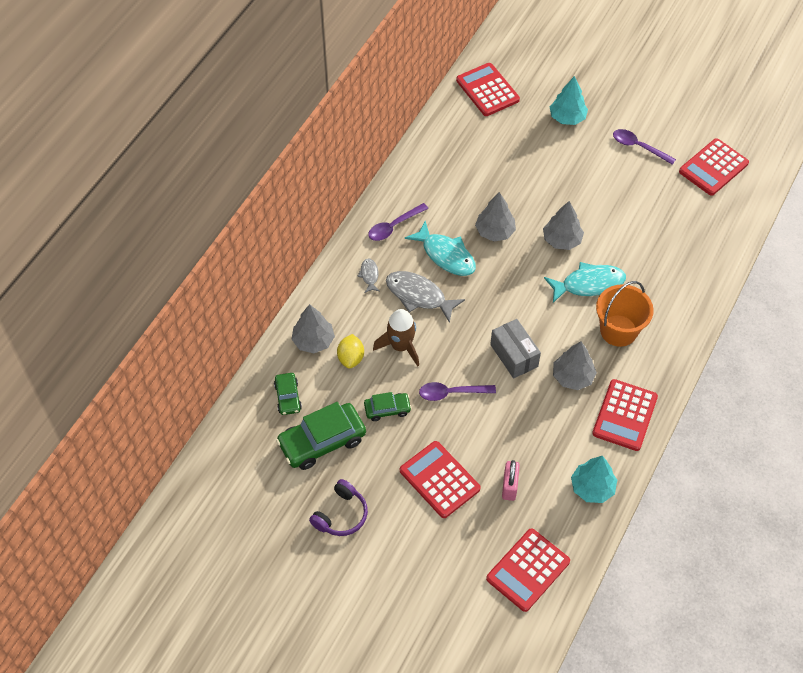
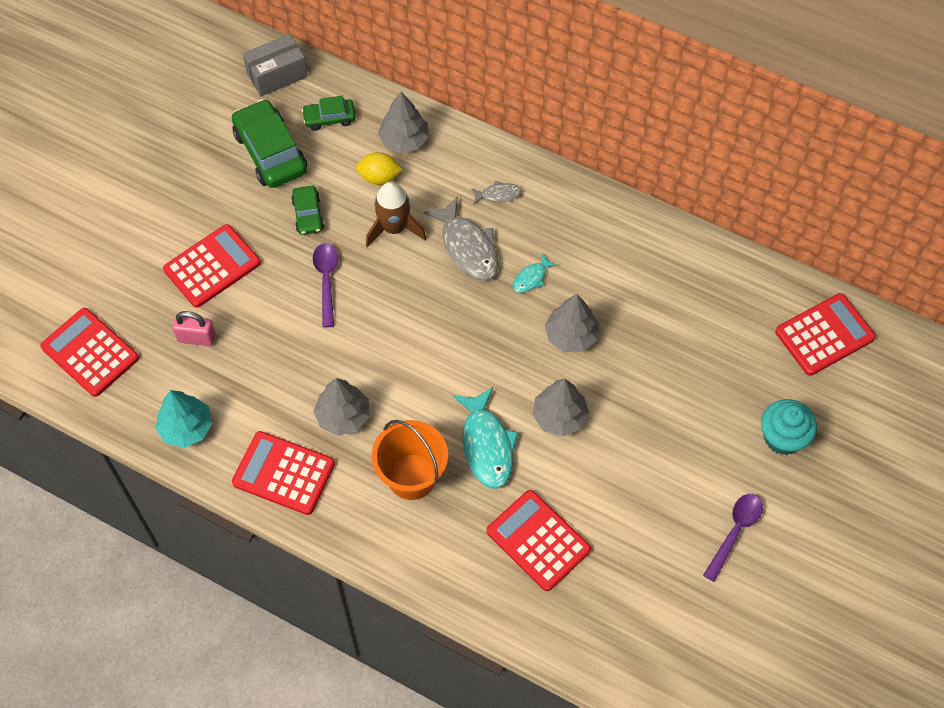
camera: 90 degrees right, 5 degrees up
purple headphones [309,479,368,536] -> none
purple spoon [368,203,428,241] -> none
grey fish [386,271,465,323] -> grey fish turned 120 degrees clockwise [424,196,498,281]
turquoise fish [405,221,476,276] -> turquoise fish [513,254,557,293], size x0.51
grey box [490,319,541,379] -> grey box moved to [243,34,308,97]
turquoise tree [550,76,588,125] -> turquoise cupcake [761,399,817,455]
red calculator [679,138,749,196] -> red calculator moved to [486,490,591,591]

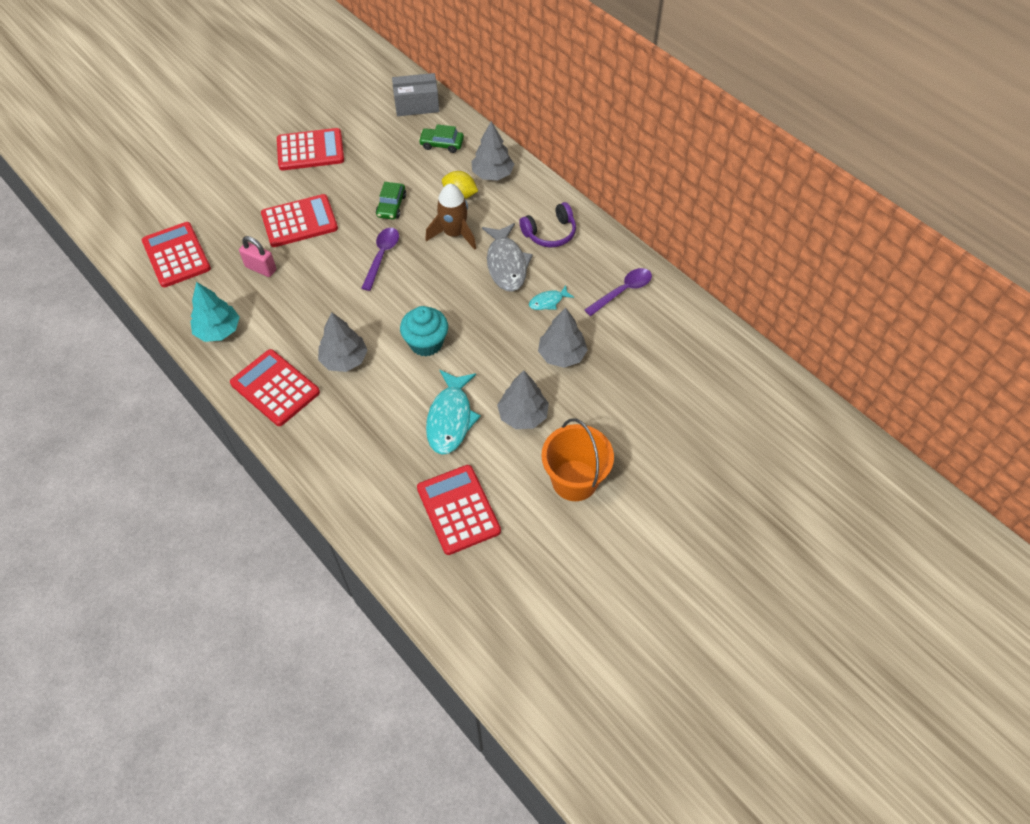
camera: 20 degrees right, 5 degrees down
green car [232,99,307,188] -> none
orange bucket [372,420,448,500] -> orange bucket moved to [541,418,614,501]
grey fish [471,180,522,205] -> purple headphones [519,202,576,247]
purple spoon [703,494,763,582] -> purple spoon moved to [585,268,652,316]
turquoise cupcake [761,399,817,455] -> turquoise cupcake moved to [400,306,448,357]
red calculator [775,293,876,376] -> red calculator moved to [277,128,344,170]

